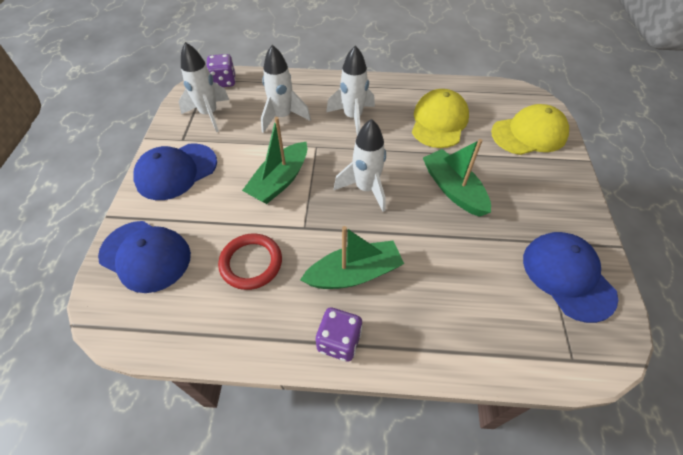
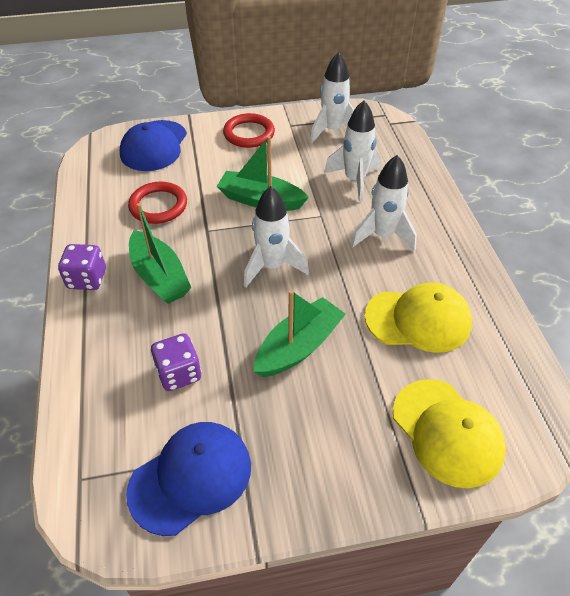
camera: 75 degrees right, 5 degrees down
blue cap [133,143,217,200] -> red ring [223,113,275,148]
purple dice [207,54,236,87] -> purple dice moved to [151,333,201,391]

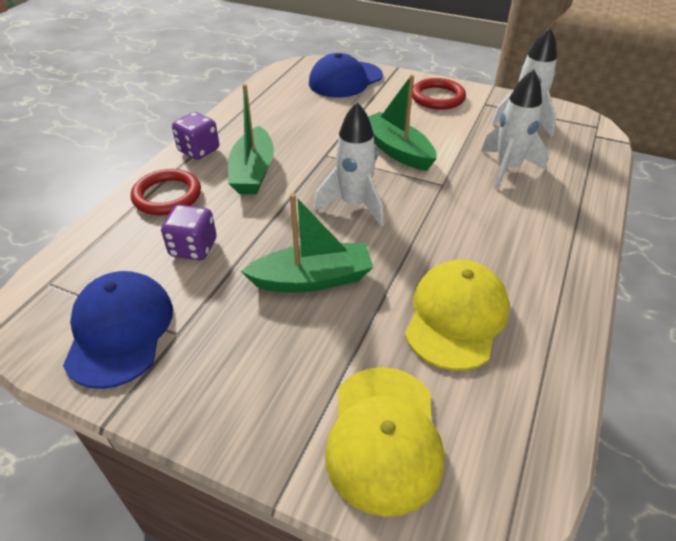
camera: 35 degrees right, 5 degrees down
blue cap [126,422,251,536] -> blue cap turned 90 degrees counterclockwise [63,271,173,389]
red ring [128,182,187,224] -> red ring moved to [131,169,201,215]
white rocket [351,155,417,251] -> none
yellow cap [365,283,472,353] -> yellow cap turned 105 degrees counterclockwise [405,260,510,371]

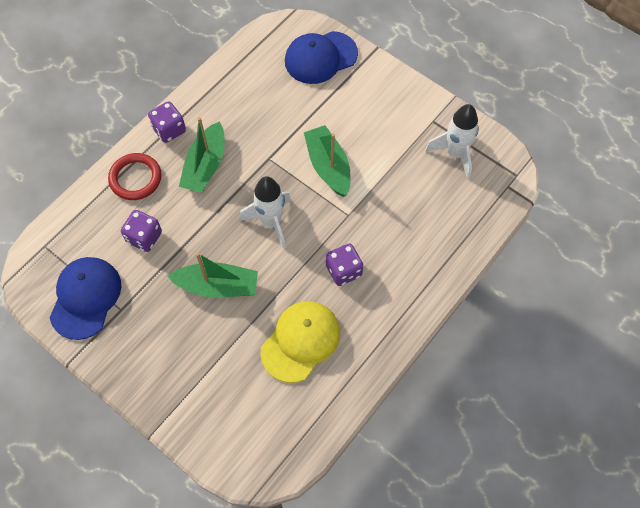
camera: 15 degrees right, 20 degrees up
yellow cap [325,367,444,517] -> none
red ring [412,78,466,110] -> none
white rocket [481,69,548,190] -> none
none -> purple dice [326,243,363,286]

